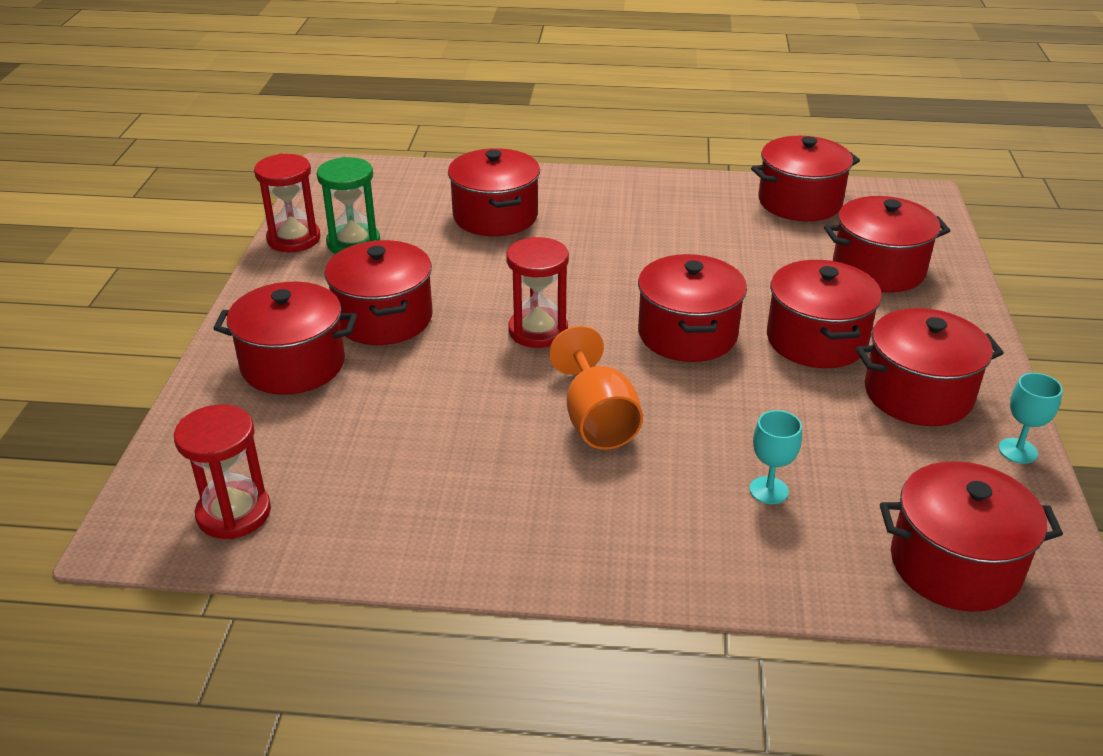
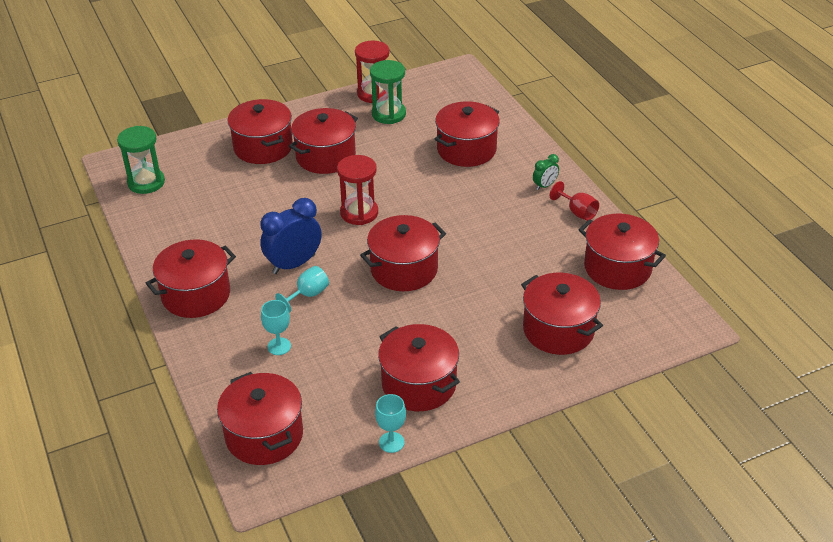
camera: 60 degrees right, 5 degrees up
red hourglass [174,404,271,539] -> green hourglass [117,126,165,194]
orange goblet [549,326,643,450] -> blue clock [260,198,322,274]
red pot [767,260,882,368] -> red pot moved to [146,239,236,318]
none -> turquoise goblet [275,266,329,313]
none -> green clock [533,154,559,190]
none -> red goblet [550,181,599,221]

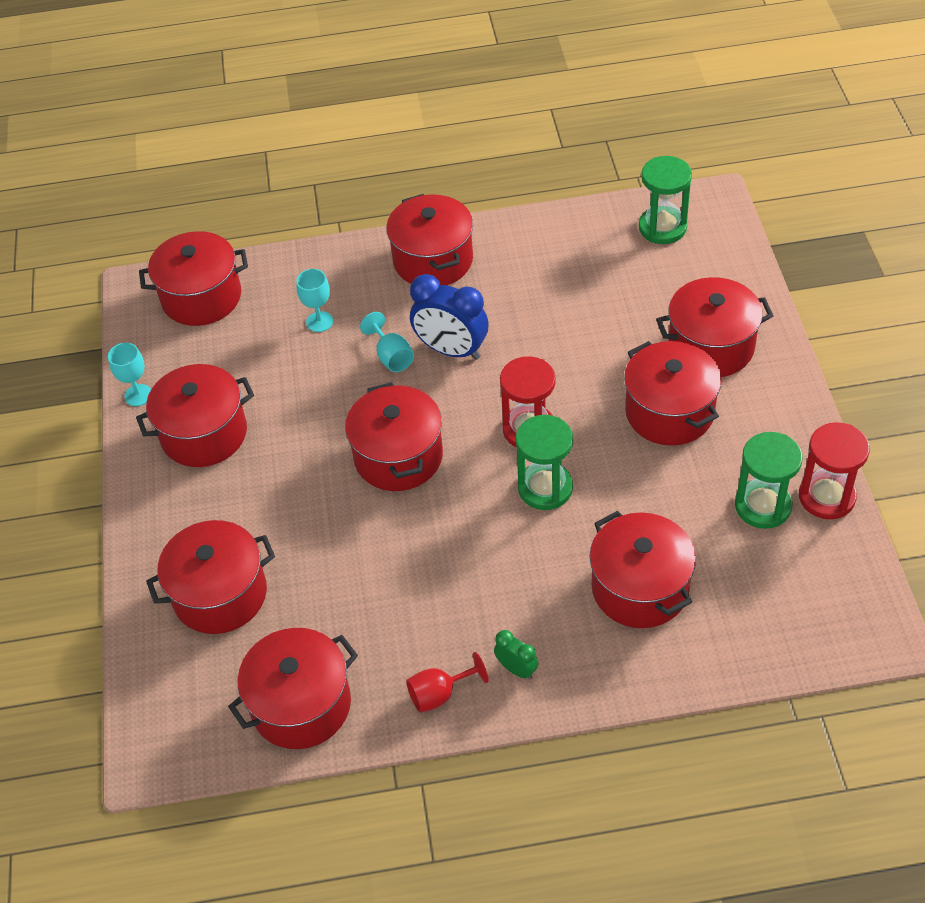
camera: 110 degrees right, 10 degrees up
blue clock [260,198,322,274] -> blue clock turned 135 degrees clockwise [410,274,489,360]
green clock [533,154,559,190] -> green clock turned 150 degrees clockwise [494,630,539,680]
none -> green hourglass [516,415,573,510]

